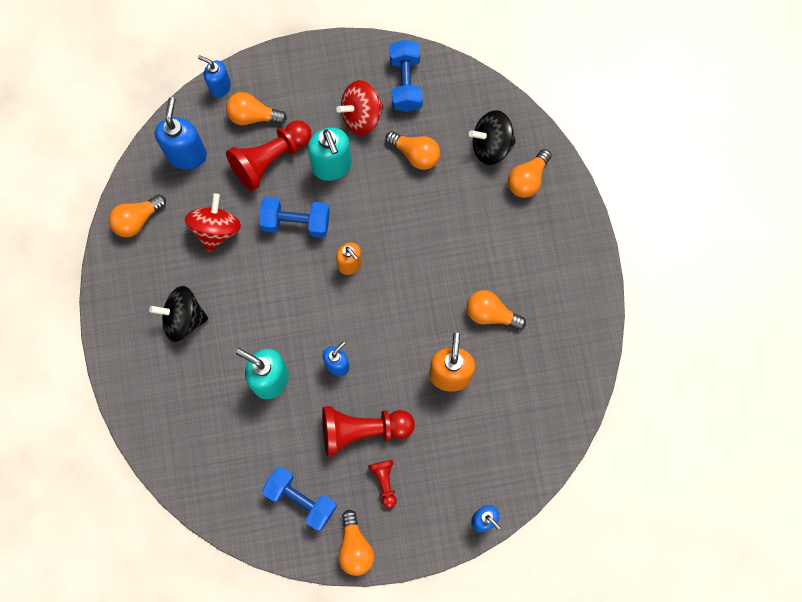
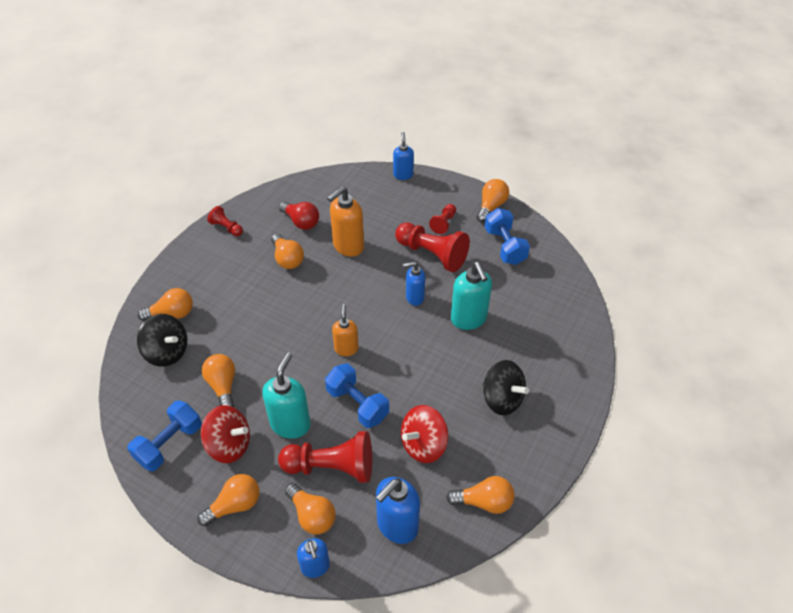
camera: 140 degrees left, 25 degrees down
none -> orange light bulb [197,474,260,527]
none -> red pawn [207,206,243,236]
none -> red light bulb [279,202,319,230]

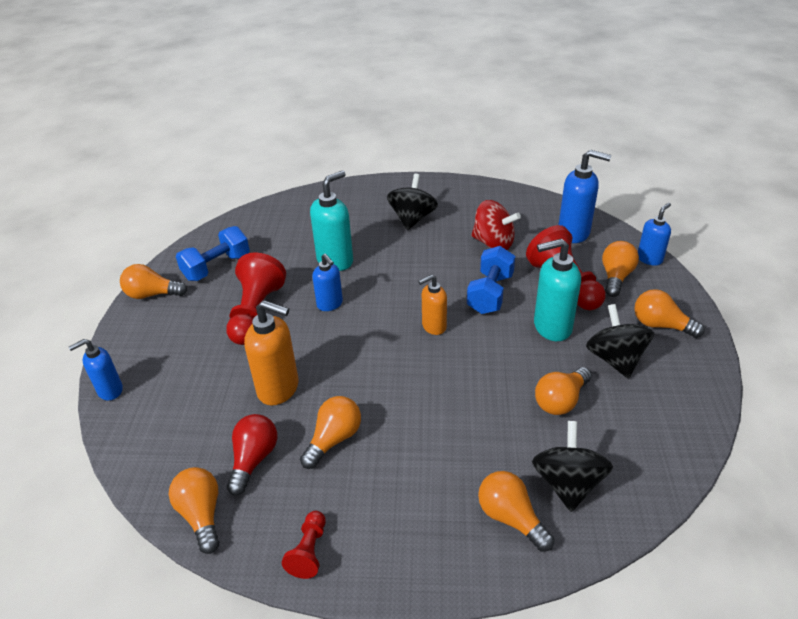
camera: 115 degrees left, 10 degrees down
blue dumbbell [127,400,202,471] -> none
red spinning top [201,405,250,463] -> black spinning top [586,304,654,378]
red pawn [429,204,456,234] -> none
orange light bulb [446,476,514,514] -> orange light bulb moved to [169,467,219,554]

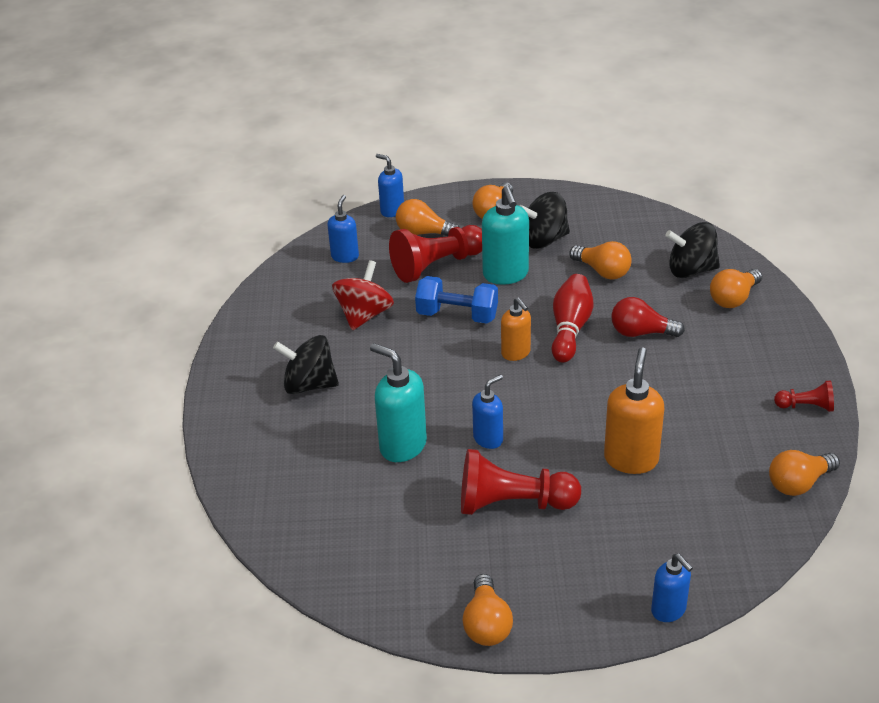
camera: 95 degrees left, 0 degrees up
blue dumbbell [176,226,250,281] -> none
red light bulb [227,414,277,495] -> red light bulb moved to [611,297,685,337]
orange light bulb [300,396,361,469] -> none
blue soap dispenser [558,150,611,243] -> blue soap dispenser [327,195,359,263], size x0.63
none -> red bowling pin [552,274,593,362]

